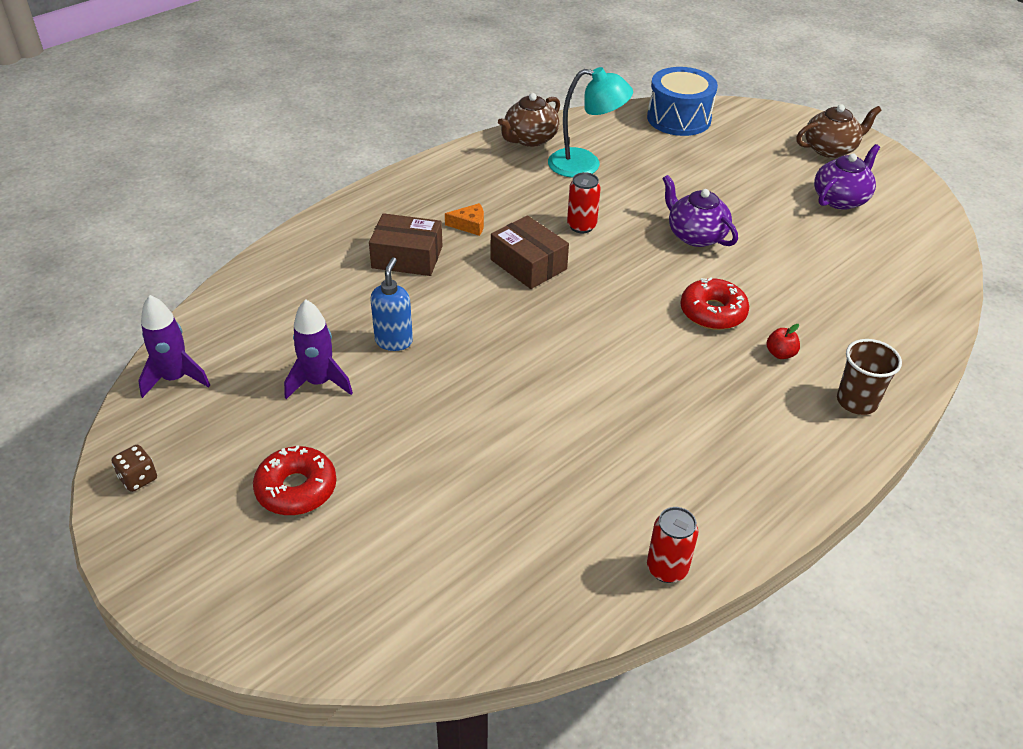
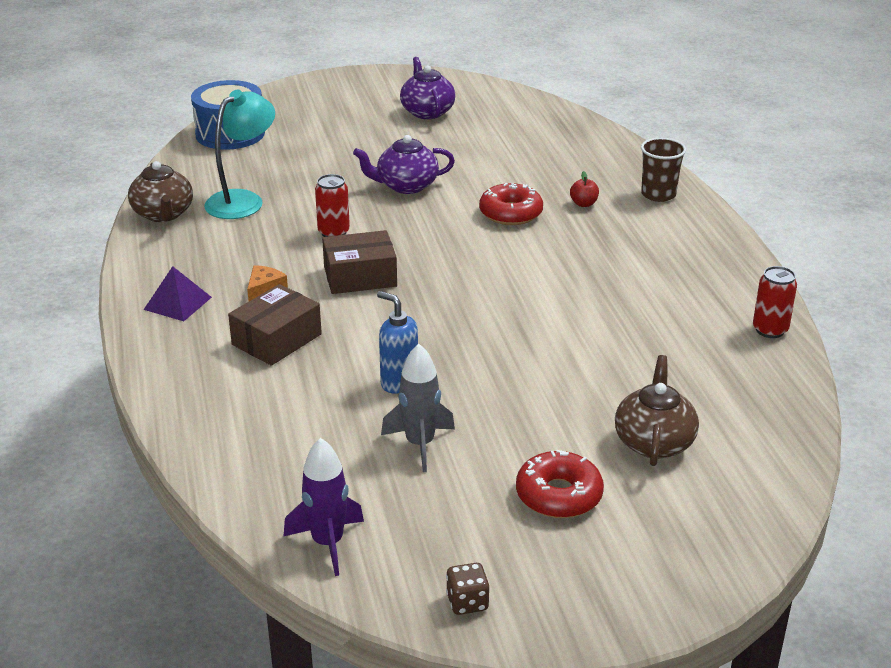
camera: 60 degrees left, 10 degrees down
purple rocket [284,299,353,399] -> grey rocket [381,344,455,472]
brown teapot [796,104,882,158] -> brown teapot moved to [615,355,699,466]
none -> purple pyramid [144,266,212,321]

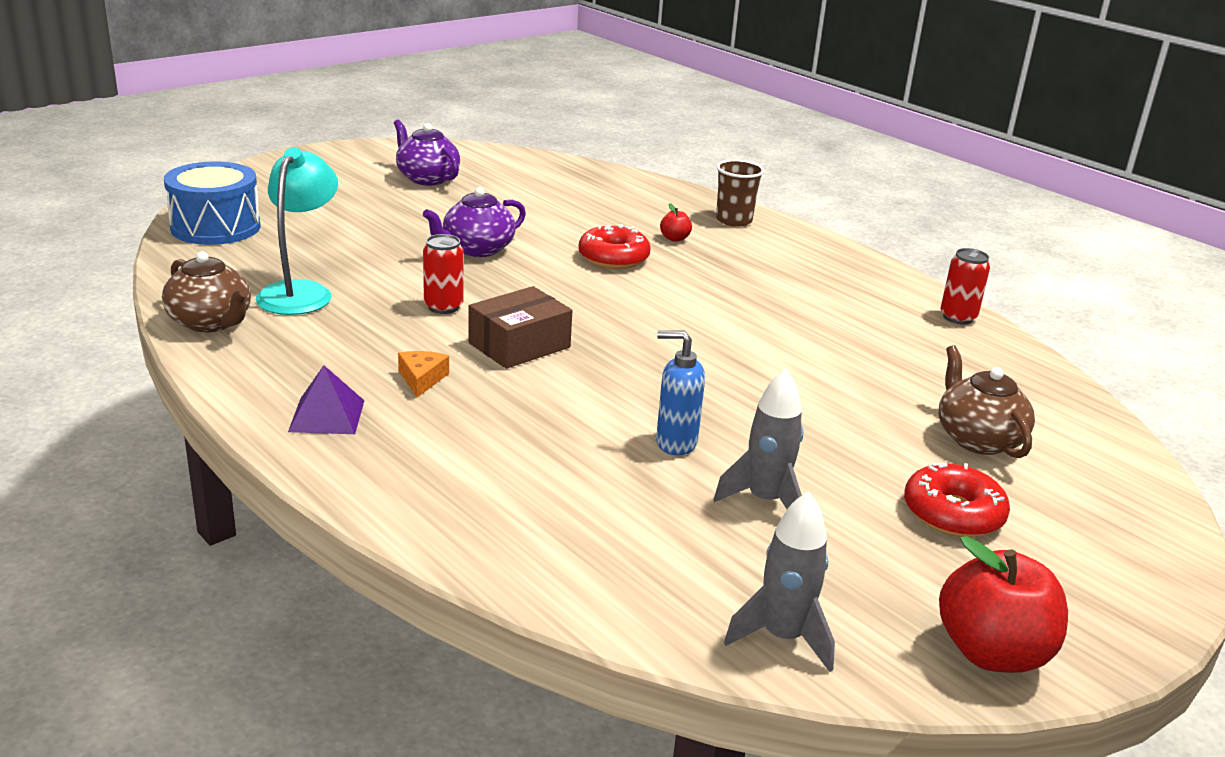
camera: 30 degrees left, 5 degrees down
brown box [228,284,322,366] -> none
purple rocket [283,438,364,576] -> grey rocket [724,491,835,672]
brown dice [446,563,489,615] -> red apple [939,536,1068,673]

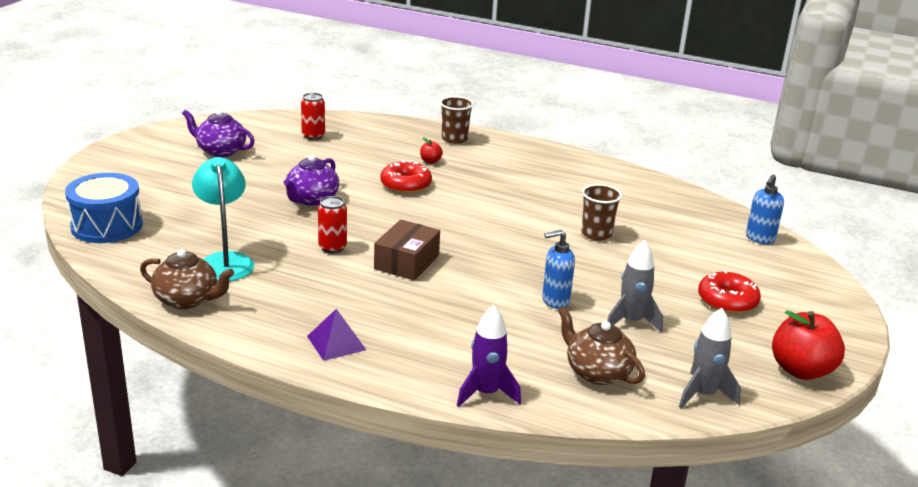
camera: 25 degrees left, 0 degrees up
orange cheese [398,351,449,398] -> none
brown teapot [939,345,1035,458] -> brown teapot moved to [558,306,645,385]
red can [941,248,990,325] -> red can moved to [301,93,325,140]
none -> purple rocket [457,305,521,407]
none -> brown cup [582,184,622,241]
none -> blue soap dispenser [746,174,784,244]

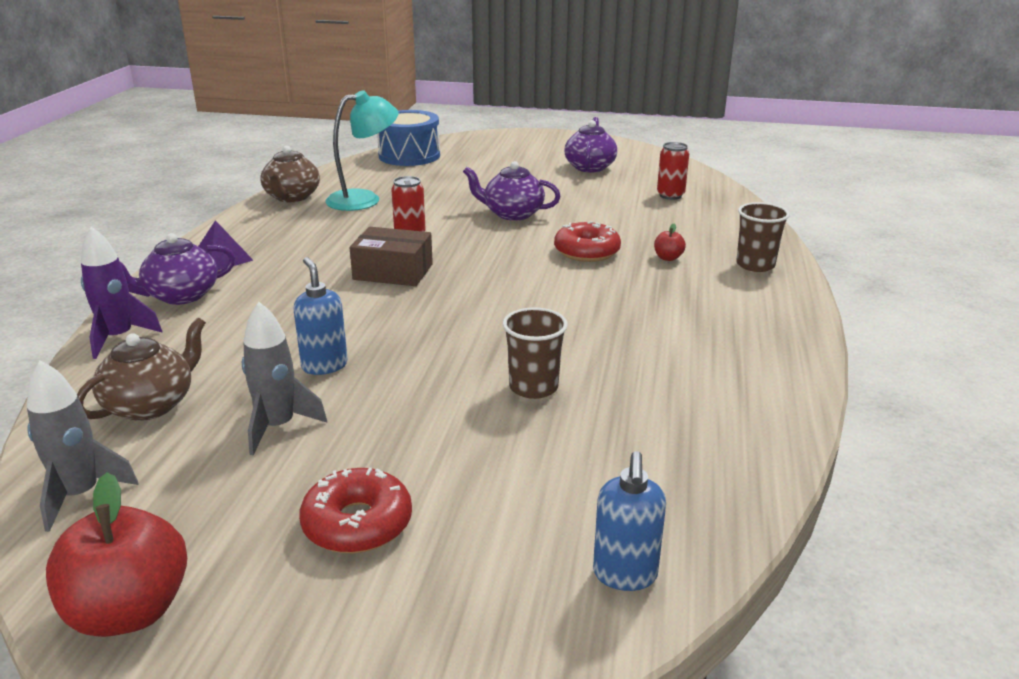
camera: 80 degrees right, 0 degrees up
blue soap dispenser [746,174,784,244] -> blue soap dispenser turned 105 degrees counterclockwise [593,451,666,591]
none -> purple teapot [120,233,235,305]

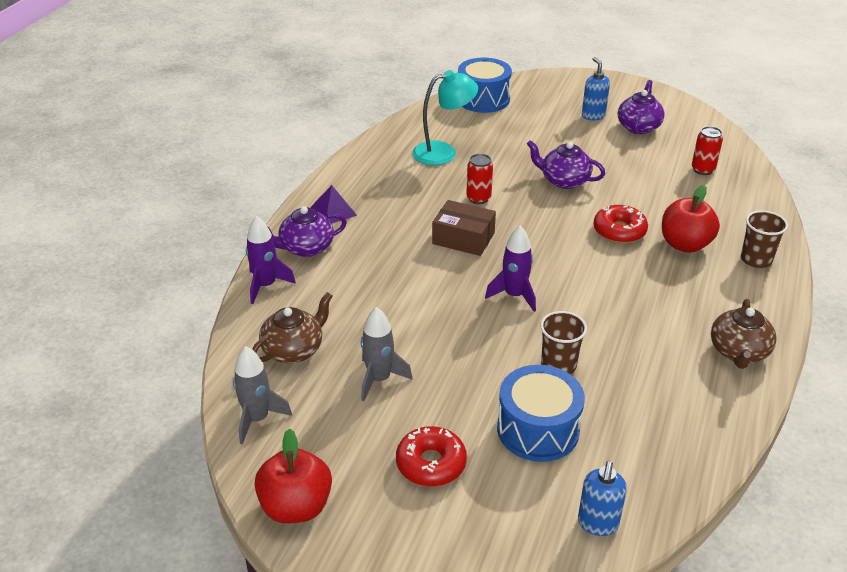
camera: 10 degrees right, 10 degrees up
brown teapot [261,146,320,202] -> brown teapot moved to [711,299,777,369]
blue soap dispenser [293,257,348,375] -> blue soap dispenser moved to [582,57,610,120]
red apple [654,223,686,261] -> red apple [662,185,720,253], size x2.21
none -> purple rocket [485,226,536,312]
none -> blue drum [497,365,585,462]

